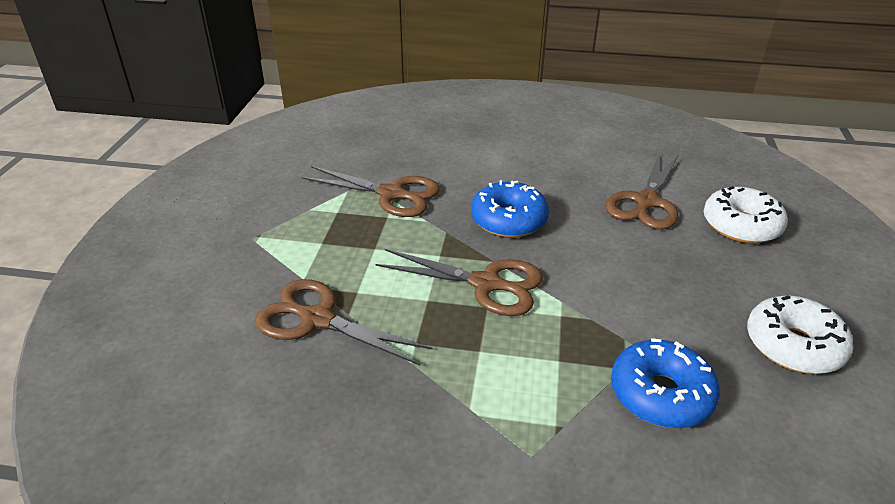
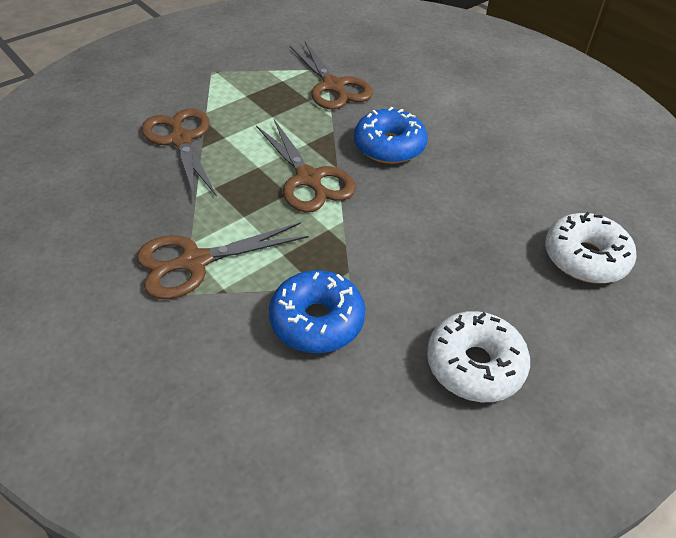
camera: 40 degrees right, 10 degrees up
brown scissors [605,153,679,230] -> brown scissors moved to [136,222,309,299]

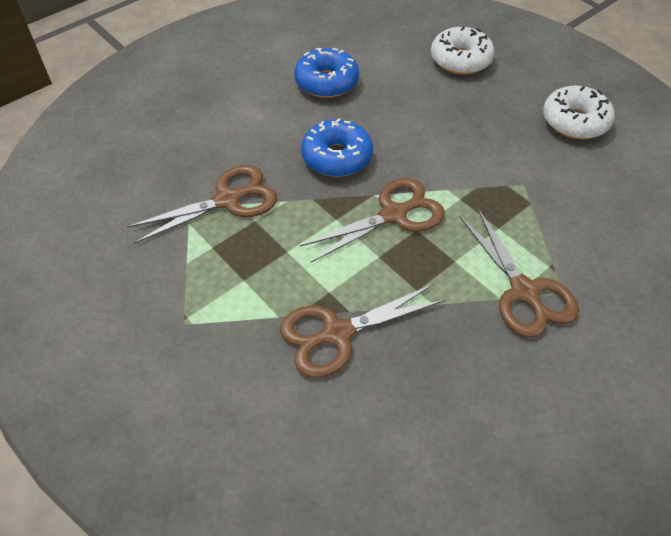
camera: 90 degrees left, 5 degrees up
blue donut [269,270,365,353] -> blue donut moved to [294,48,359,98]

